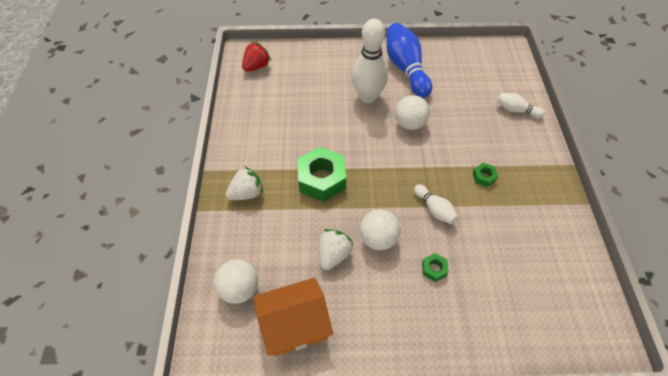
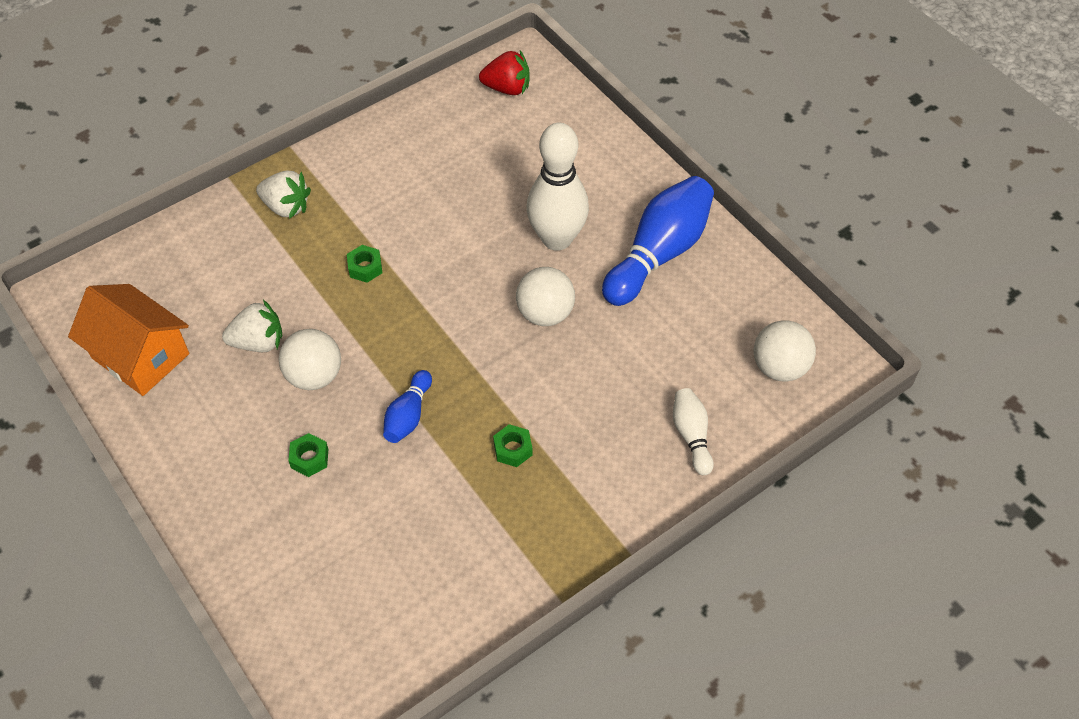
camera: 55 degrees right, 0 degrees up
white ball [214,259,258,304] -> white ball moved to [753,320,816,381]
green nut [297,147,346,202] -> green nut [347,245,382,283], size x0.45
white bowling pin [414,184,458,224] -> blue bowling pin [383,370,432,443]

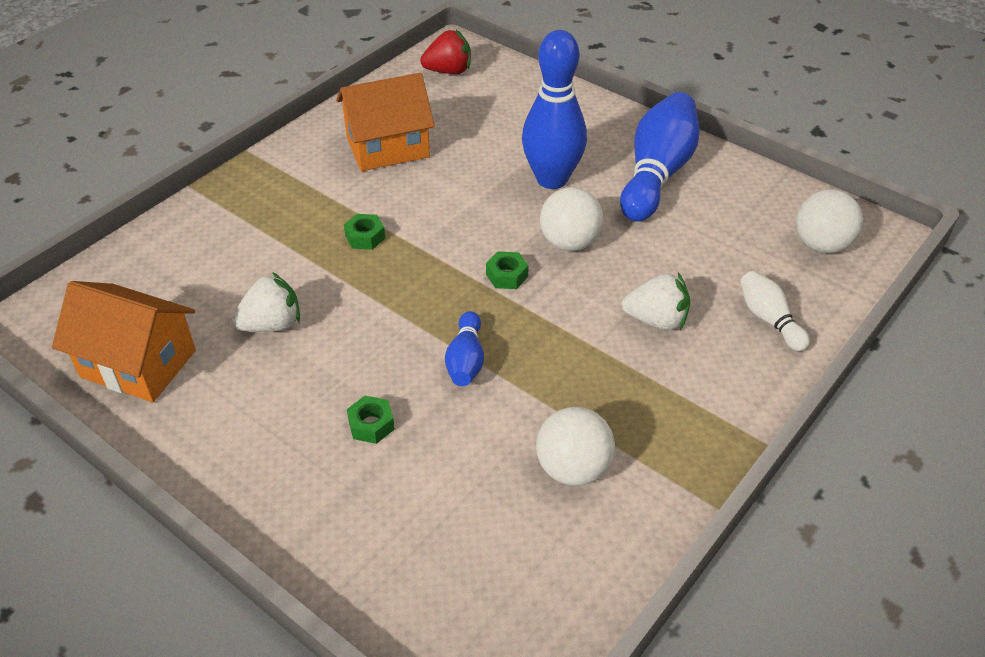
camera: 15 degrees left, 10 degrees down
white strawberry [256,171,311,219] -> white strawberry moved to [622,273,690,330]
white ball [278,329,341,390] -> white ball moved to [536,407,615,486]
green nut [493,424,533,467] -> green nut moved to [486,251,529,289]
white bowling pin [526,123,589,251] -> blue bowling pin [522,30,587,189]
none -> orange house [336,73,435,171]

